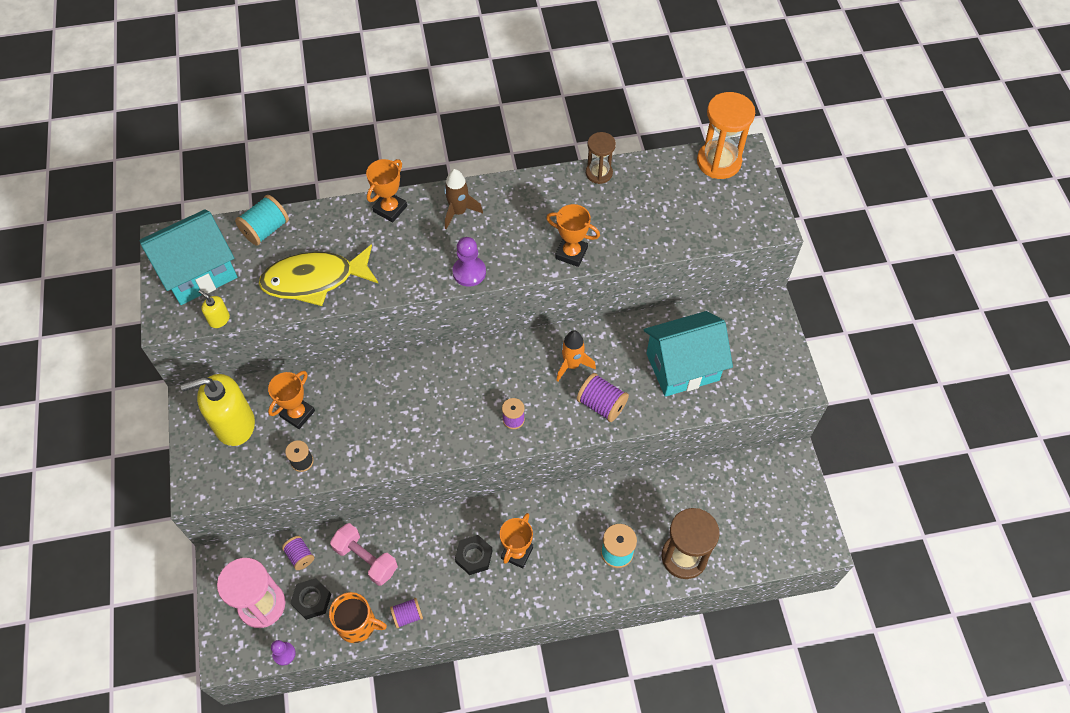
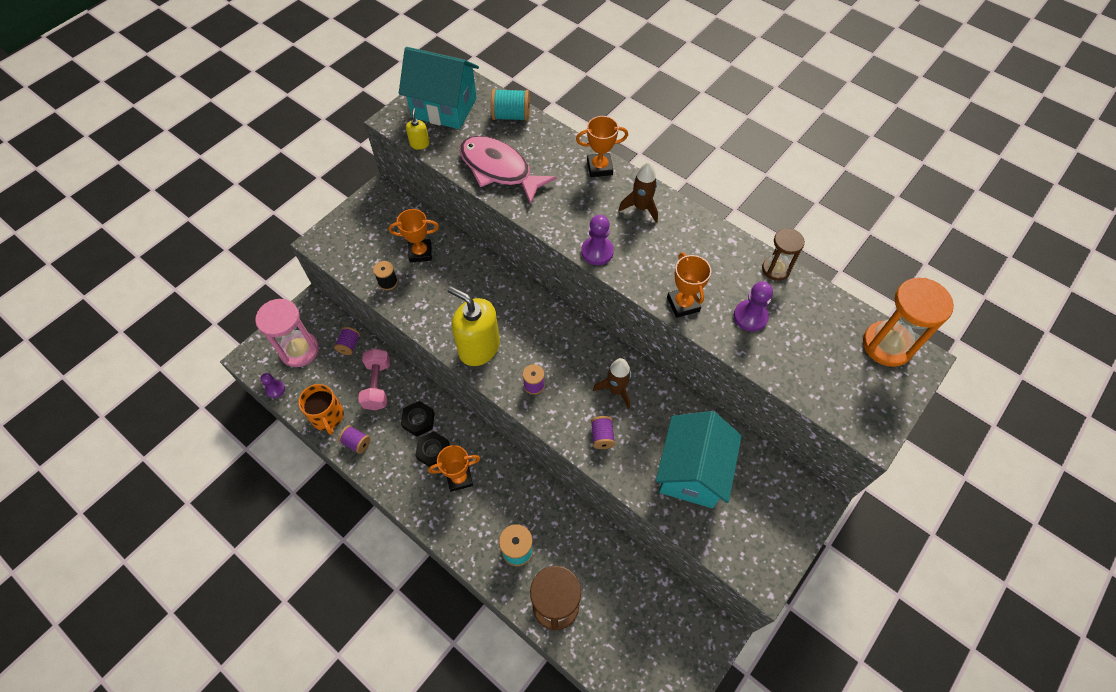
camera: 50 degrees right, 0 degrees up
yellow soap dispenser [181,374,255,446] -> yellow soap dispenser moved to [447,286,500,366]
yellow fish [259,244,379,306] -> pink fish [459,136,557,205]
black nut [290,578,331,620] -> black nut moved to [401,401,435,437]
orange rocket [556,330,596,382] -> brown rocket [593,358,631,409]
purple spool [577,373,629,422] -> purple spool [591,416,615,449], size x0.66
turquoise house [644,311,733,397] -> turquoise house turned 75 degrees clockwise [656,411,742,508]
none -> purple pawn [734,281,773,332]

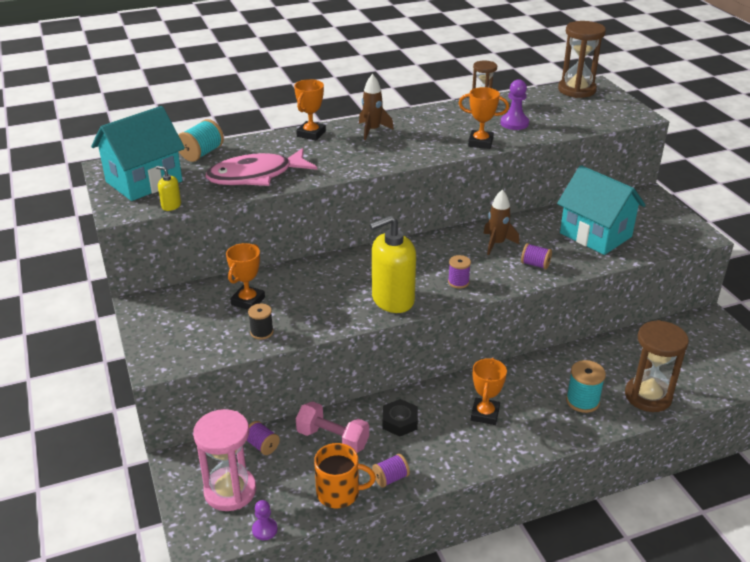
camera: 60 degrees left, 25 degrees down
black nut [415,432,450,467] -> none
purple pawn [581,215,614,265] -> none
orange hourglass [863,278,954,367] -> brown hourglass [558,21,606,98]

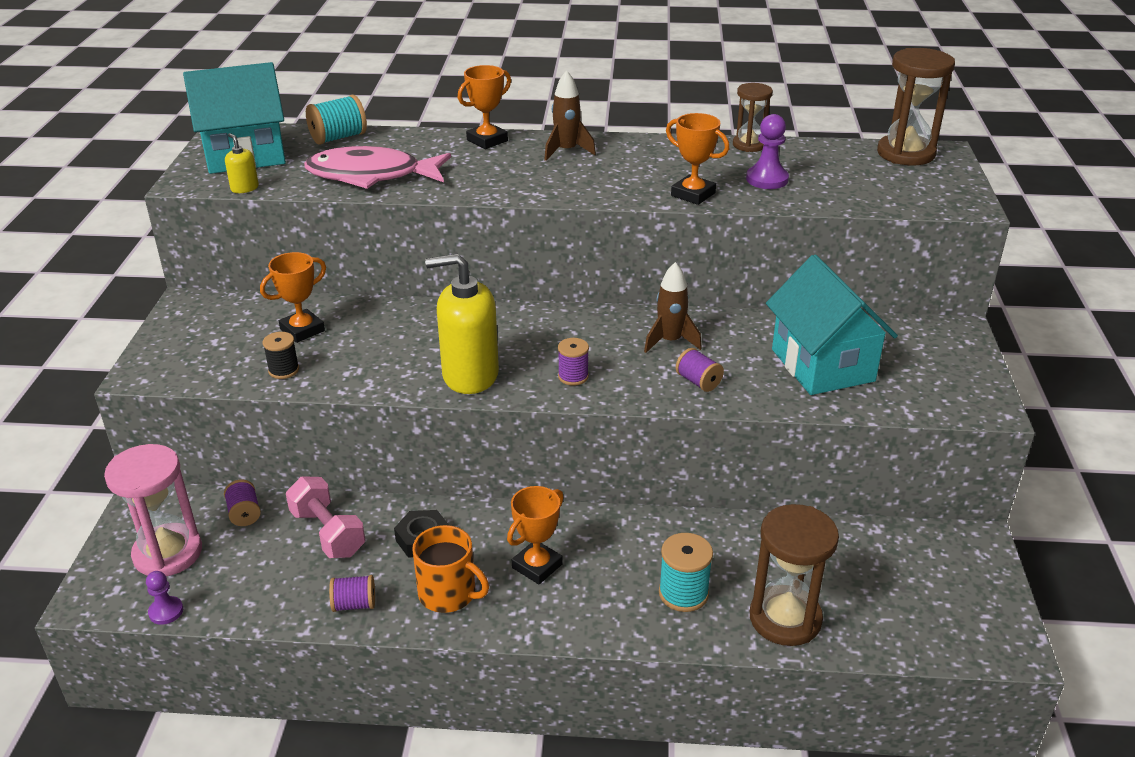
camera: 25 degrees right, 0 degrees up
orange mug [314,443,376,508] -> orange mug moved to [412,525,489,613]

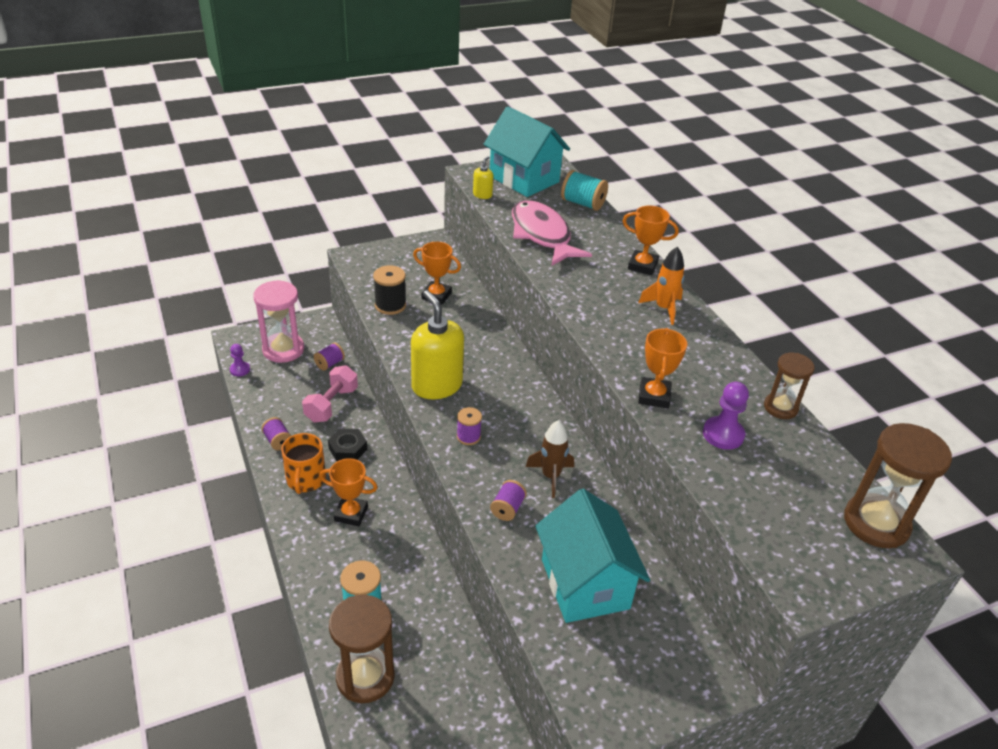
camera: 60 degrees right, 5 degrees up
black spool [263,332,299,379] -> black spool [373,265,406,315], size x1.51
brown rocket [544,70,596,161] -> orange rocket [638,246,685,325]
turquoise house [766,255,898,395] -> turquoise house turned 60 degrees counterclockwise [535,489,650,623]

